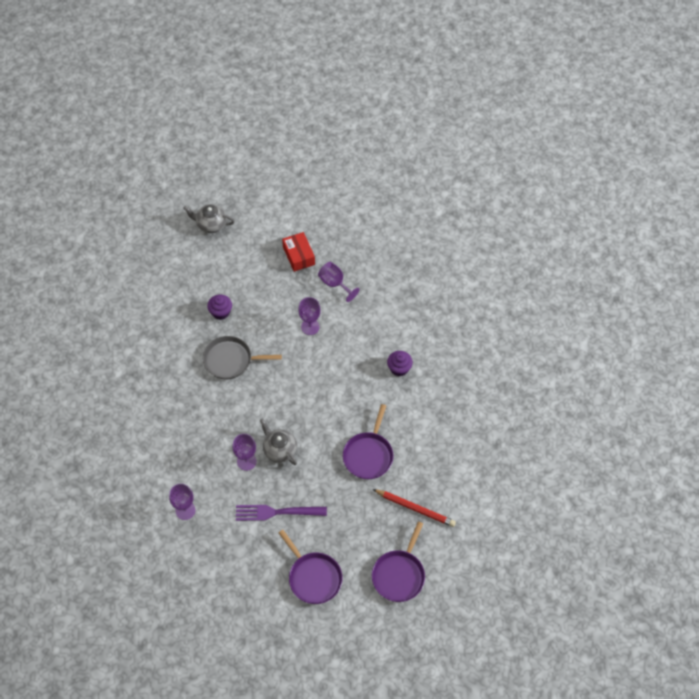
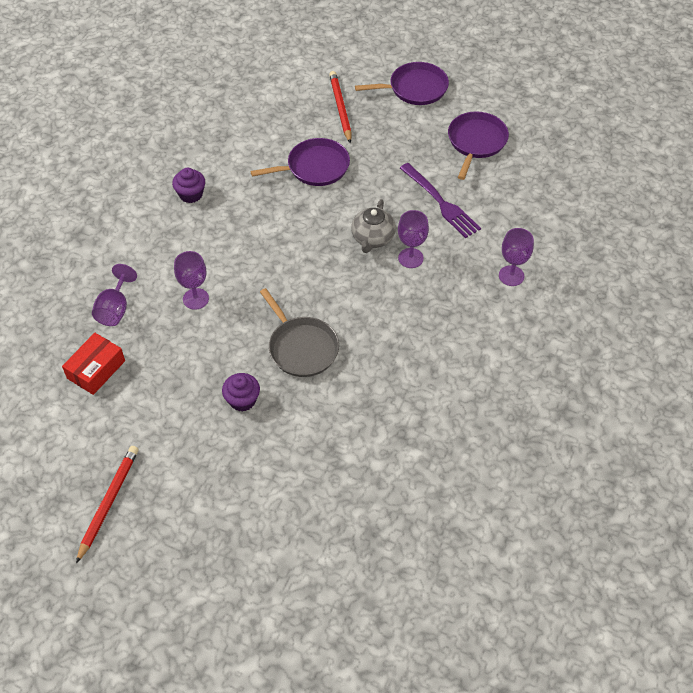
camera: 125 degrees left, 5 degrees down
grey teapot [183,204,235,233] -> red pencil [76,446,139,563]

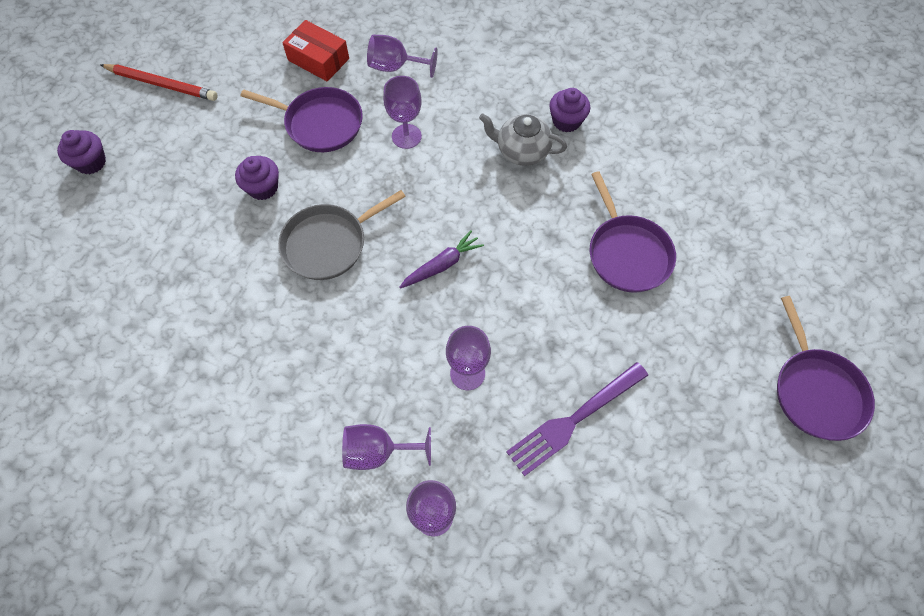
camera: 90 degrees right, 10 degrees up
red pencil [329,71,352,144] -> none
grey teapot [351,199,396,253] -> grey teapot moved to [479,113,567,166]
purple pan [448,111,509,180] -> purple pan moved to [240,87,363,152]
none -> purple cupcake [57,130,106,174]
none -> purple goblet [342,424,431,470]
none -> purple carrot [399,230,484,289]

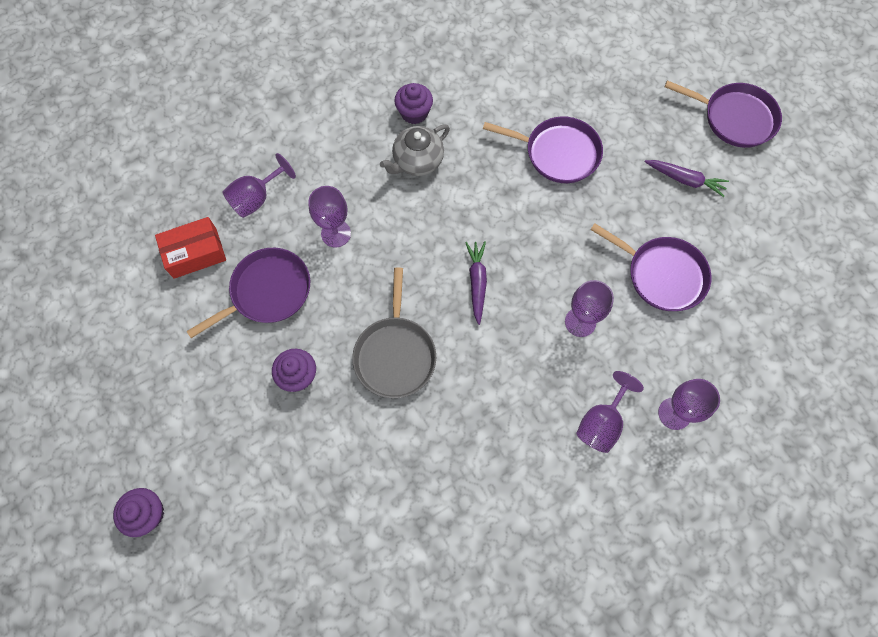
camera: 55 degrees left, 5 degrees up
red pencil [101,64,218,101] -> none
purple fork [506,362,648,476] -> purple pan [590,223,711,311]
none -> purple carrot [645,160,729,197]

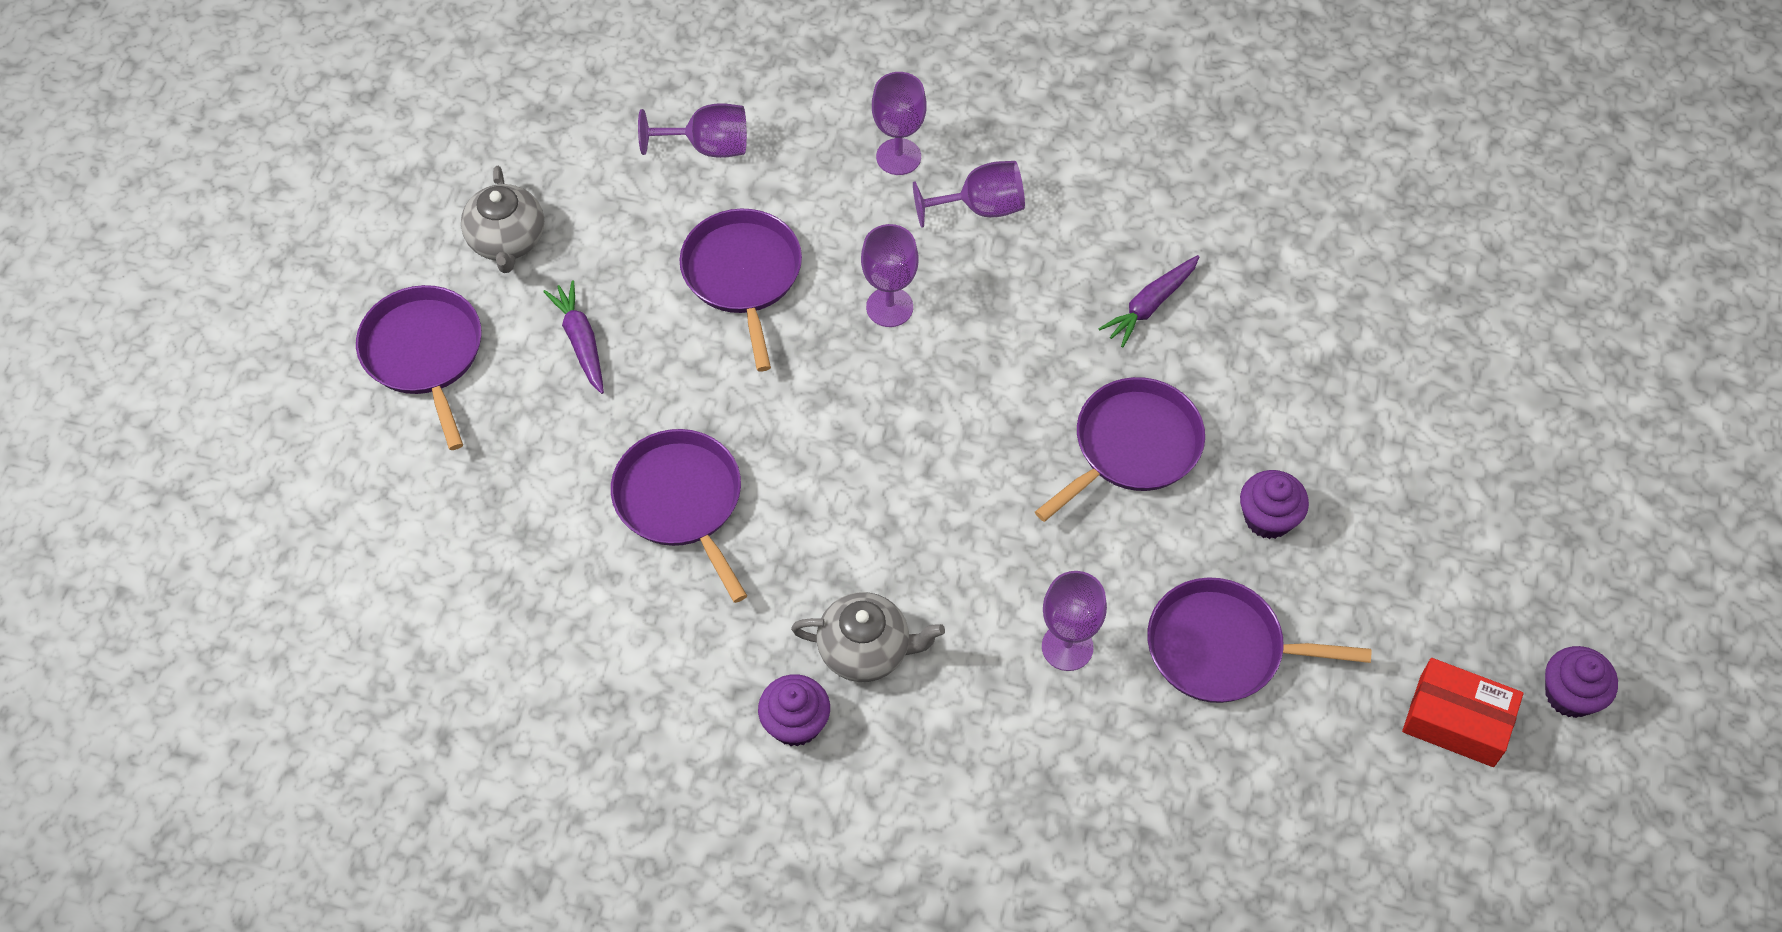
camera: 135 degrees left, 10 degrees down
purple cupcake [113,488,164,537] -> purple cupcake moved to [1545,646,1618,718]
red box [155,217,226,279] -> red box moved to [1402,658,1523,767]
purple goblet [222,153,296,218] -> purple goblet moved to [638,103,747,158]
grey pan [352,267,436,398] -> purple pan [1035,377,1205,522]
purple carrot [465,241,487,325] -> purple carrot moved to [1098,255,1199,348]
none -> grey teapot [461,166,544,273]

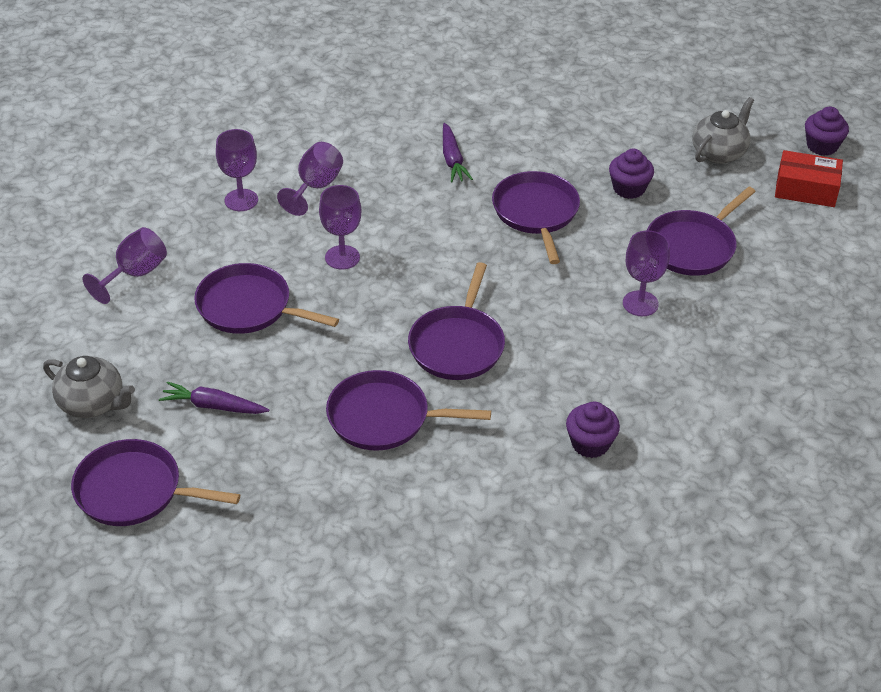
camera: 55 degrees left, 15 degrees down
grey teapot [791,592,945,682] -> grey teapot moved to [692,97,754,164]
red box [1402,658,1523,767] -> red box turned 45 degrees clockwise [775,150,843,207]
none -> purple pan [408,262,505,380]

